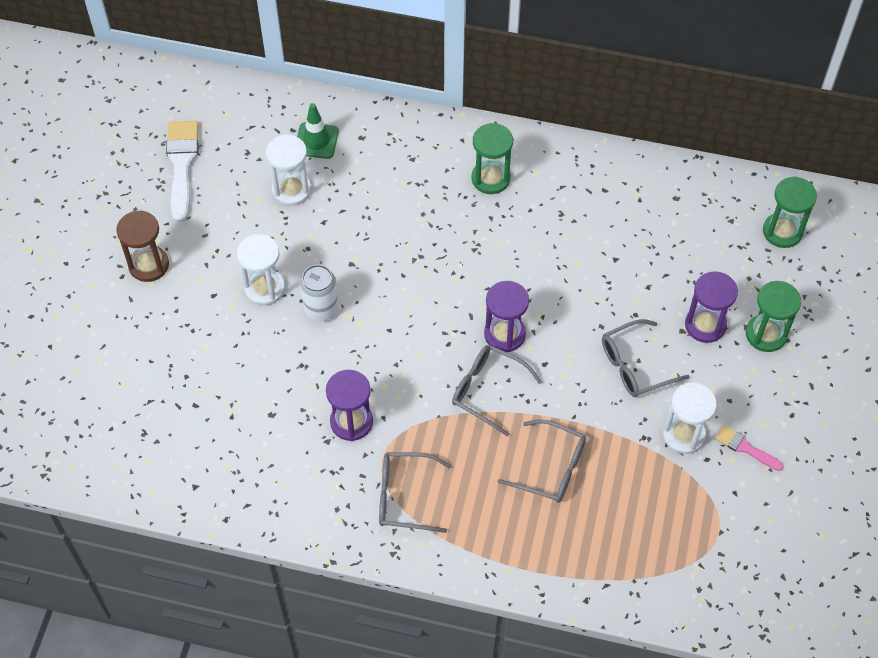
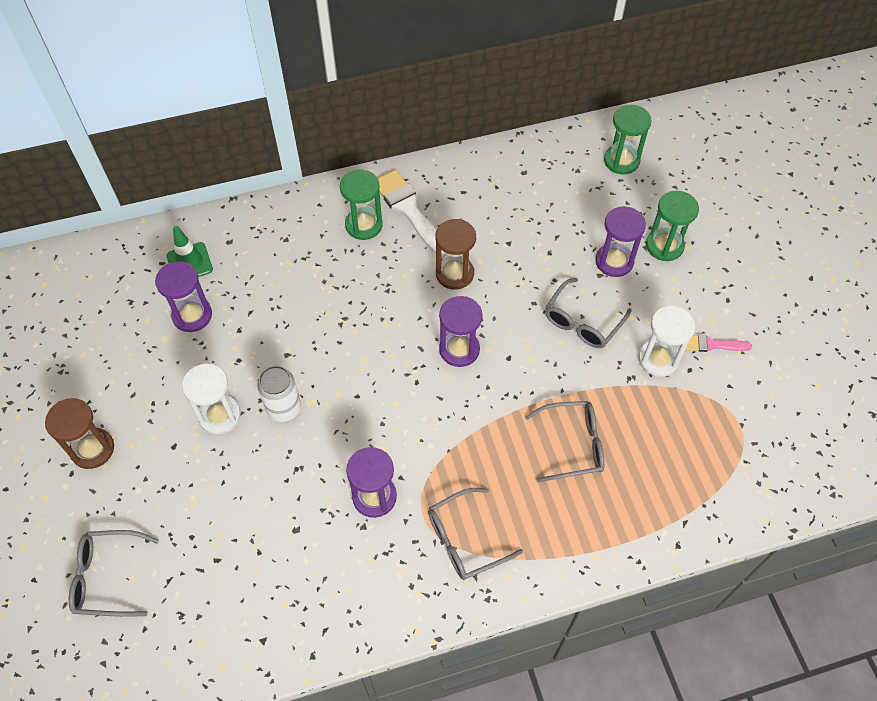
camera: 30 degrees left, 0 degrees up
white brush [166,121,199,222] -> white brush moved to [378,170,446,256]
white hourglass [266,134,311,206] -> purple hourglass [155,261,212,332]
grey glasses [452,345,542,437] -> grey glasses moved to [69,530,159,617]
none -> brown hourglass [435,219,476,290]

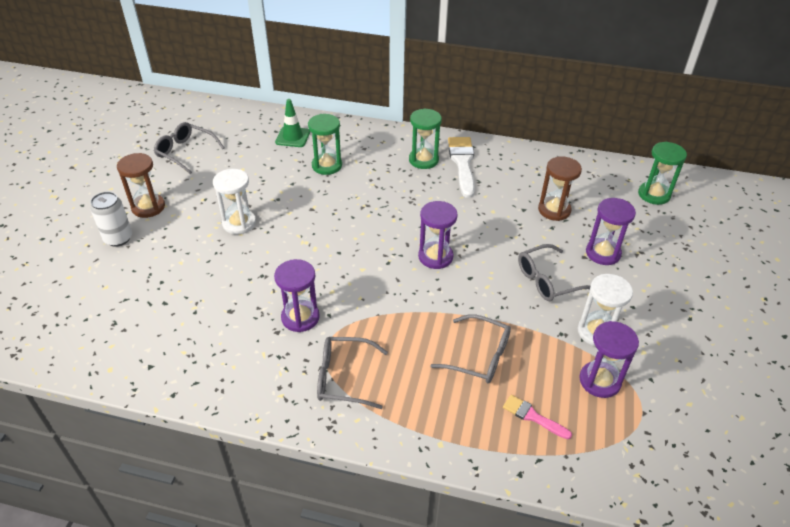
camera: 30 degrees right, 15 degrees down
grey glasses [69,530,159,617] -> grey glasses moved to [154,122,224,174]
purple hourglass [155,261,212,332] -> purple hourglass moved to [579,321,639,398]
white can [257,366,301,422] -> white can moved to [90,192,132,247]
brown hourglass [435,219,476,290] -> brown hourglass moved to [538,156,582,221]
green hourglass [646,191,699,261] -> green hourglass moved to [308,114,342,175]
pink brush [685,334,752,352] -> pink brush moved to [503,395,572,439]

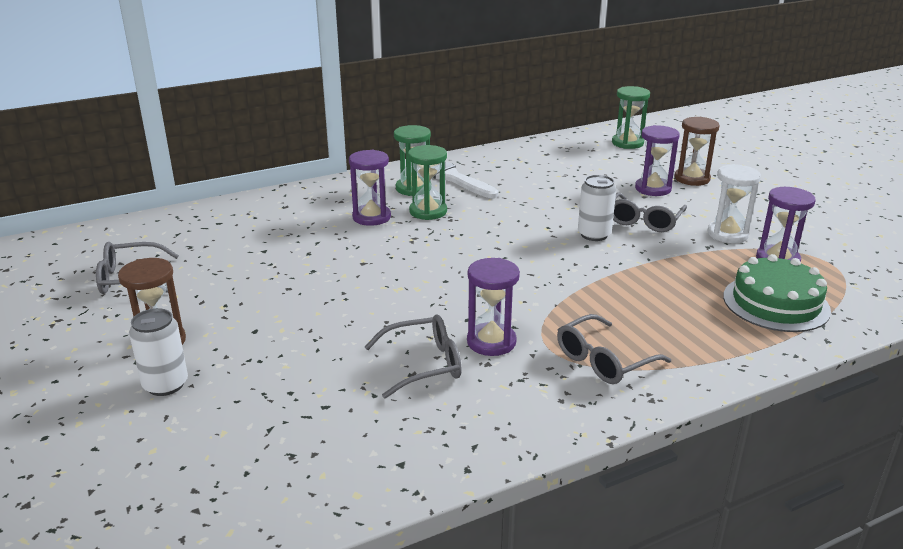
camera: 40 degrees left, 15 degrees down
white hourglass [213,169,256,234] -> none
green traffic cone [275,99,310,147] -> none
green hourglass [308,114,342,175] -> green hourglass moved to [408,145,447,220]
purple hourglass [418,201,458,269] -> purple hourglass moved to [349,150,391,226]
grey glasses [430,314,511,383] -> grey glasses moved to [365,314,462,399]
pink brush [503,395,572,439] -> green cake [723,254,831,332]
brown hourglass [538,156,582,221] -> brown hourglass moved to [674,117,720,186]
none -> white can [578,175,616,241]

